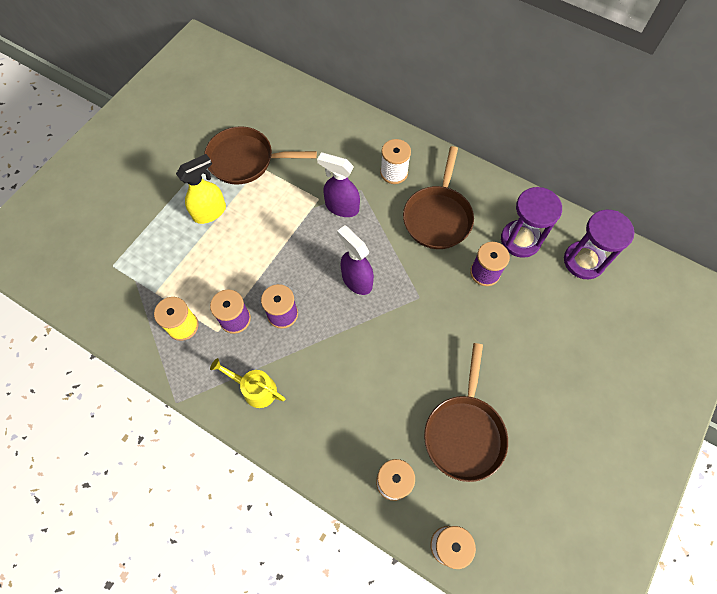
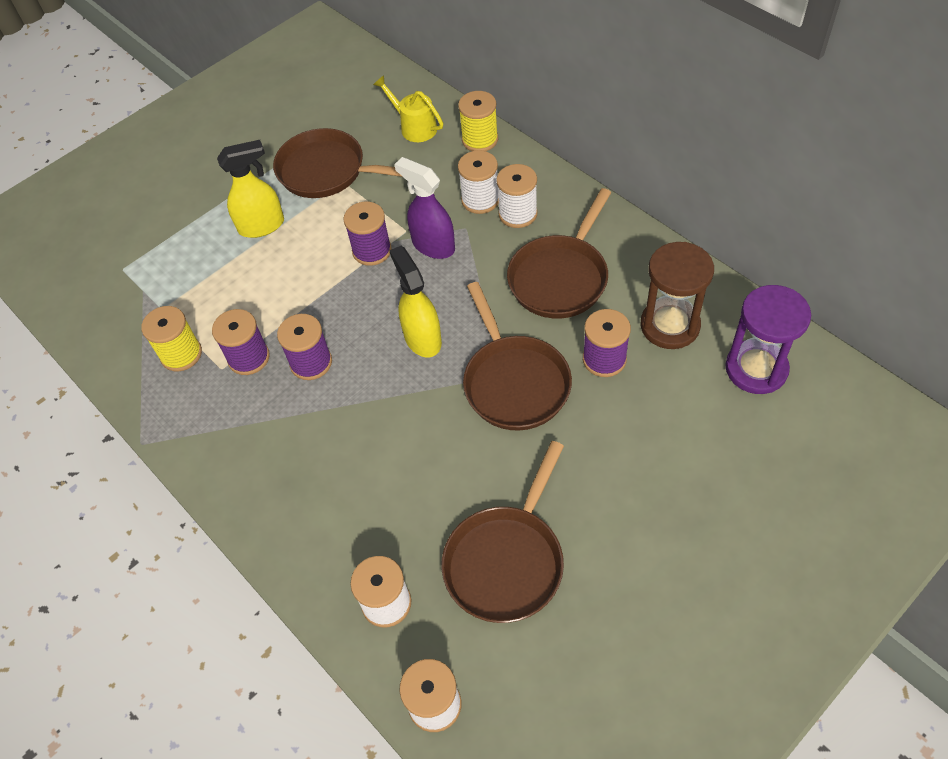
camera: 20 degrees right, 10 degrees down
yellow watering can [210,358,285,408] -> yellow watering can moved to [373,75,443,142]
purple spray bottle [337,225,374,295] -> yellow spray bottle [389,246,442,357]
purple hourglass [501,187,562,258] -> brown hourglass [641,242,714,349]
none -> purple spool [343,202,392,266]
none -> yellow spool [458,91,498,151]
none -> white spool [458,150,499,214]
none -> brown pan [463,282,572,431]

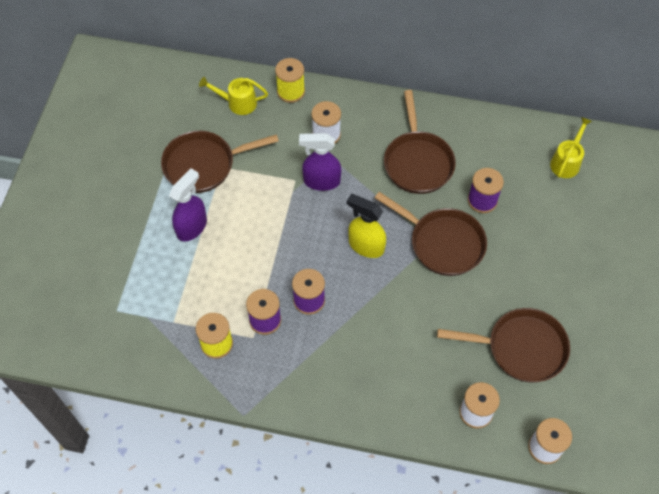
camera: 40 degrees left, 5 degrees up
yellow spray bottle [217,140,284,238] -> purple spray bottle [169,168,207,242]
purple spool [343,202,392,266] -> none
brown pan [441,441,564,623] -> brown pan turned 75 degrees counterclockwise [437,308,570,382]
white spool [496,164,538,228] -> none
brown hourglass [641,242,714,349] -> none
purple hourglass [725,285,811,394] -> yellow watering can [550,117,592,178]

